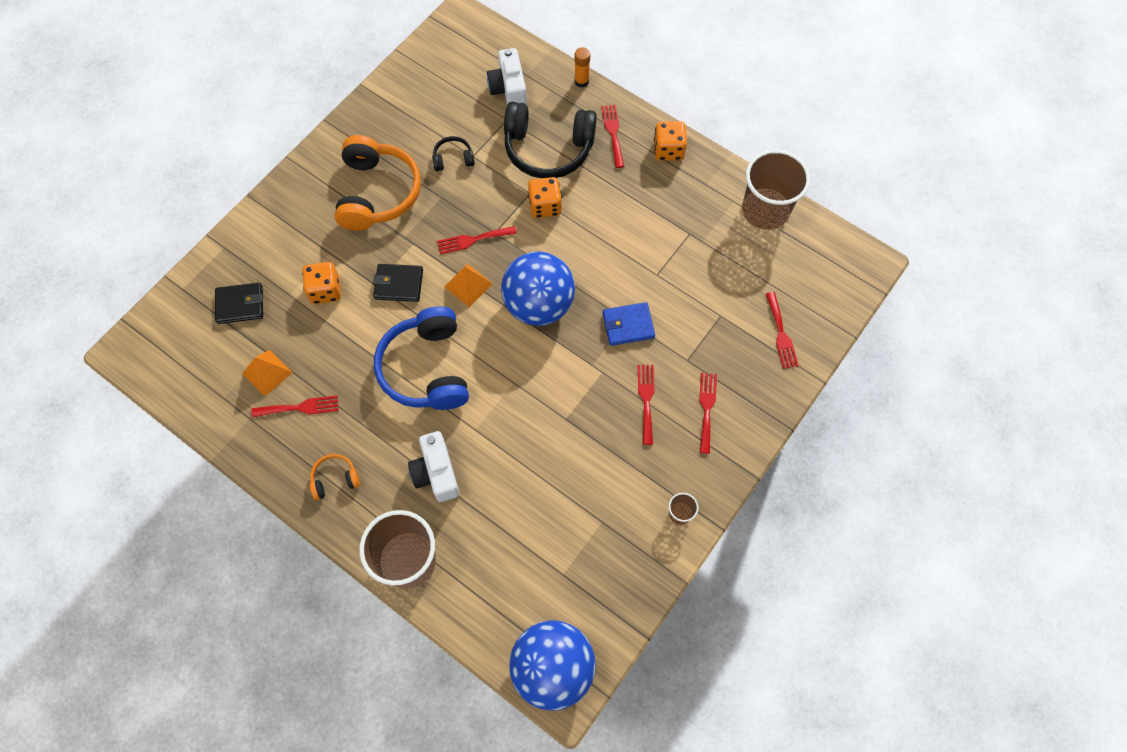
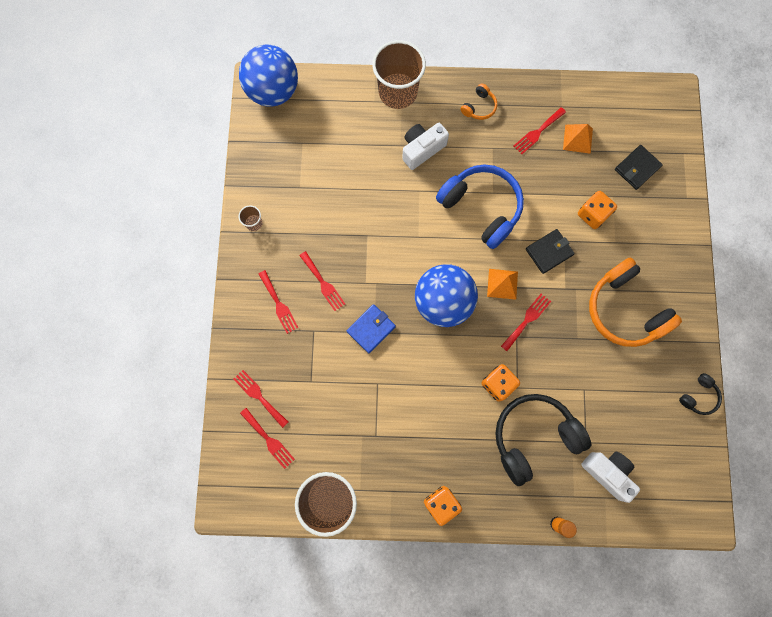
camera: 145 degrees right, 10 degrees up
white camera [408,431,459,502] -> white camera turned 75 degrees counterclockwise [402,123,449,170]
black headphones [432,136,475,171] -> black headphones moved to [679,373,722,415]
red fork [601,104,624,168] -> red fork moved to [240,408,295,469]

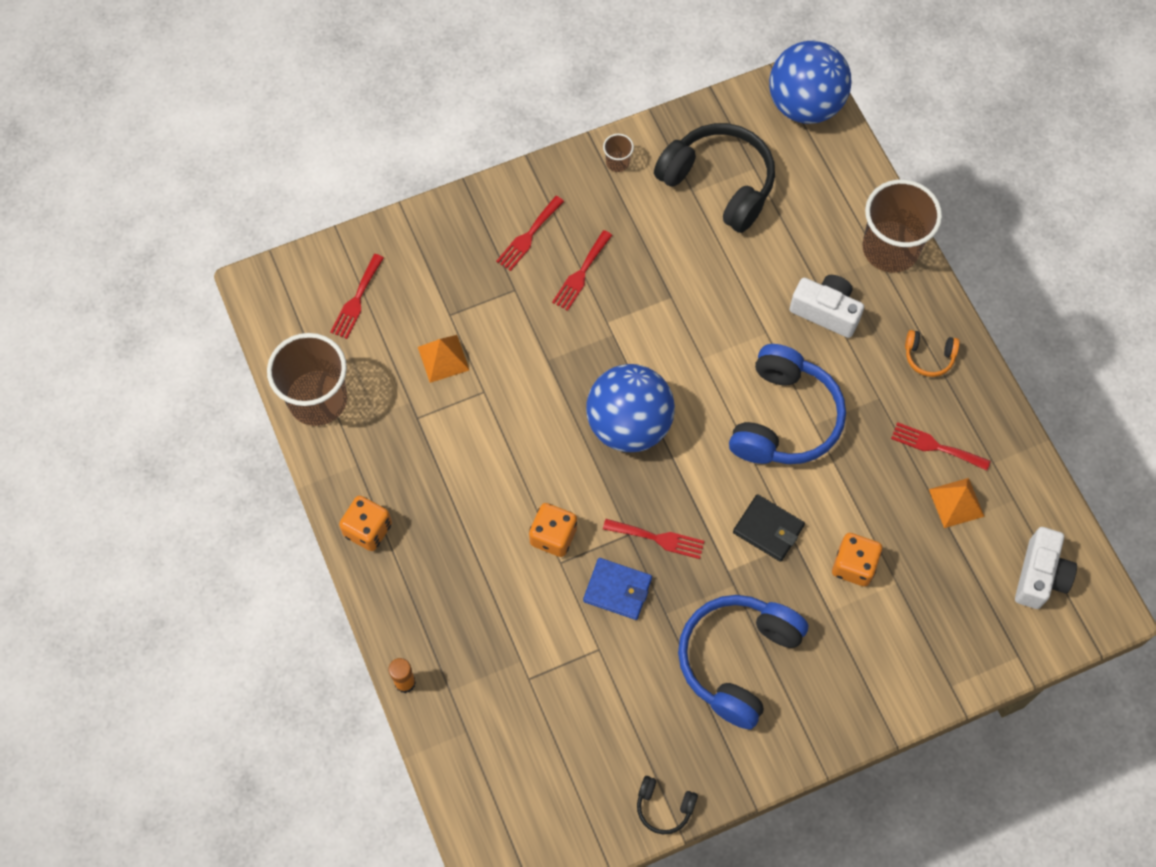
camera: 65 degrees right, 10 degrees down
red fork [234,370,288,428] -> none
blue wallet [347,304,396,353] -> blue wallet moved to [583,558,652,620]
orange pyramid [487,269,518,300] -> orange pyramid moved to [418,335,469,383]
black headphones [495,394,591,486] -> black headphones moved to [654,123,775,233]
white camera [581,452,640,503] -> white camera moved to [1015,527,1077,609]
orange headphones [589,257,682,347] -> blue headphones [678,595,808,729]
black wallet [615,145,663,190] -> none

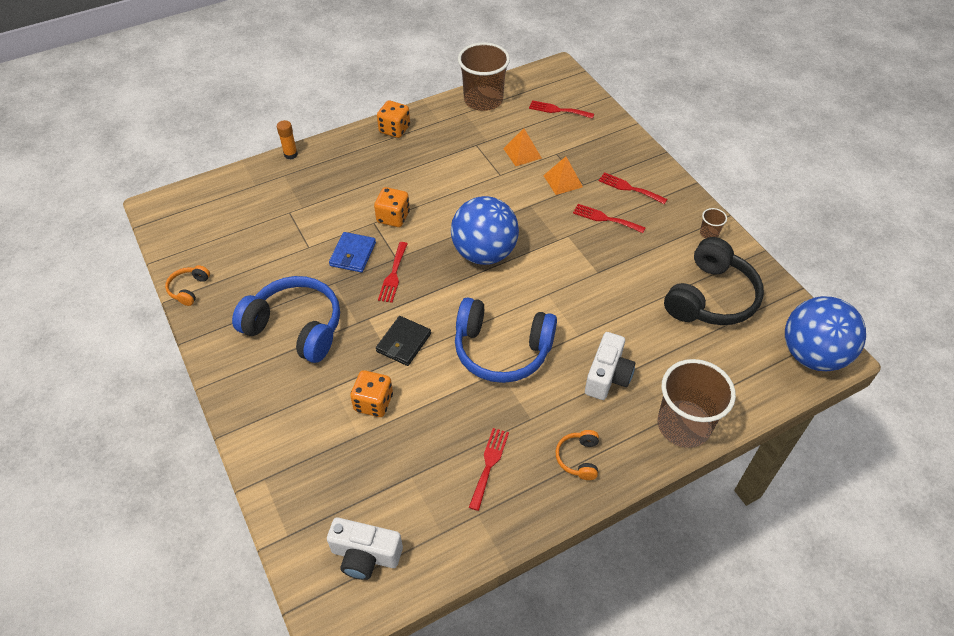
camera: 85 degrees right, 15 degrees down
black headphones [637,776,698,834] -> orange headphones [165,265,210,306]
orange pyramid [929,478,985,528] -> orange pyramid moved to [543,156,583,195]

